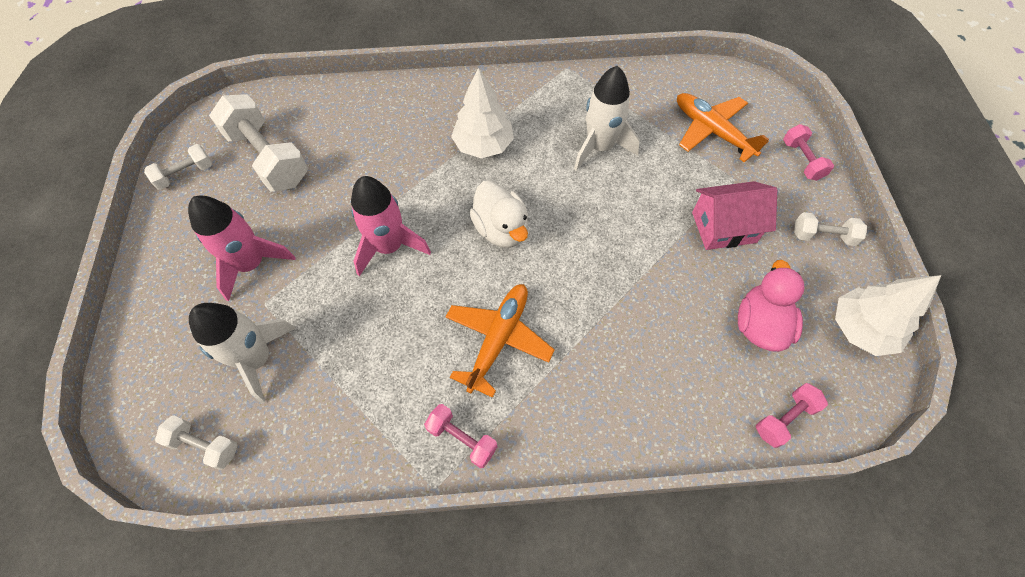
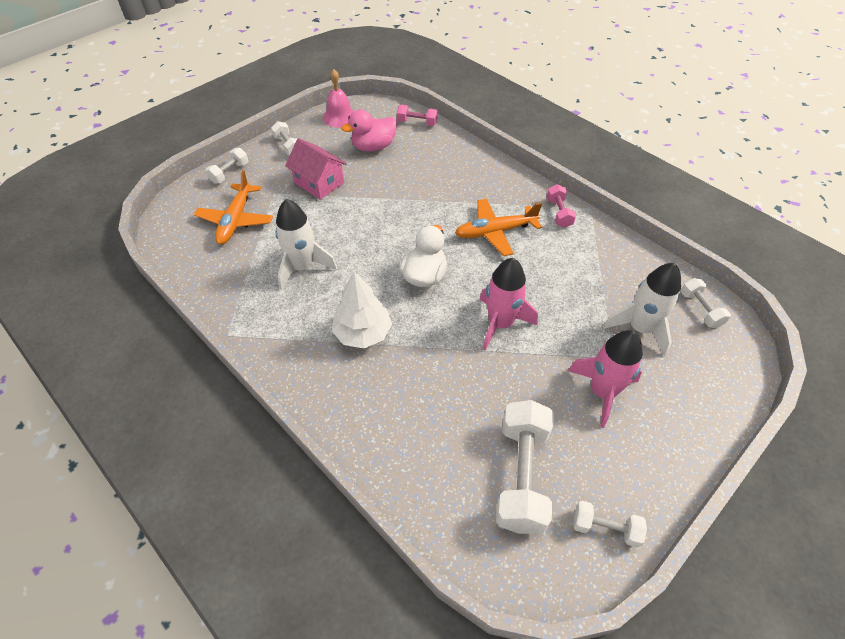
camera: 130 degrees left, 10 degrees down
pink dumbbell [783,124,834,181] -> white dumbbell [205,148,249,184]
white tree [835,275,941,356] -> pink bell [323,69,354,128]

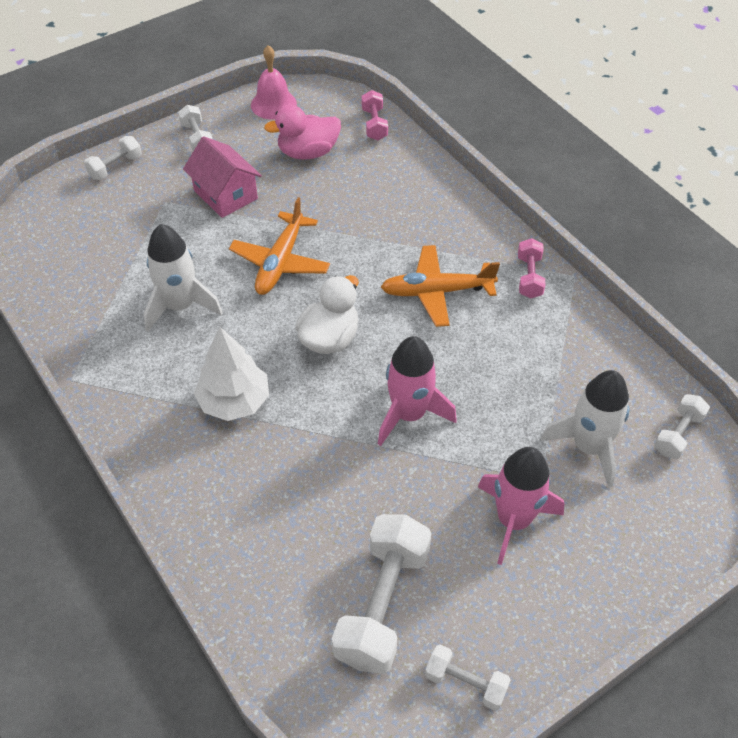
camera: 10 degrees right, 0 degrees up
orange plane [194,170,273,245] -> orange plane moved to [229,197,330,295]
pink dumbbell [397,105,438,126] -> pink dumbbell turned 60 degrees clockwise [362,90,388,141]
white dumbbell [681,278,731,328] -> white dumbbell turned 45 degrees clockwise [654,394,710,459]

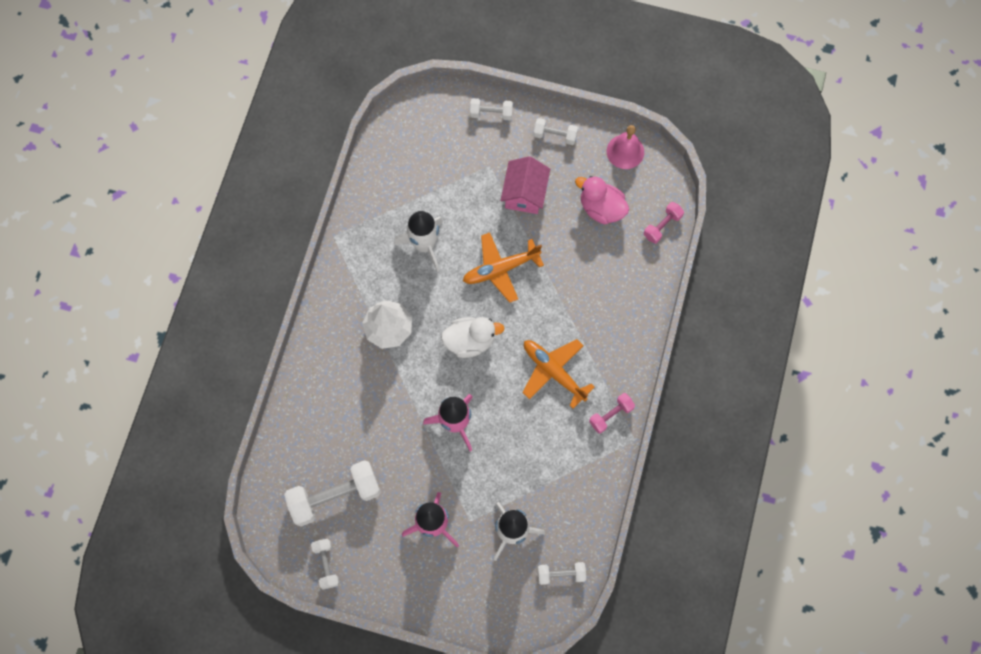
camera: 50 degrees right, 20 degrees up
white dumbbell [178,105,212,151] -> white dumbbell turned 75 degrees clockwise [533,118,578,145]

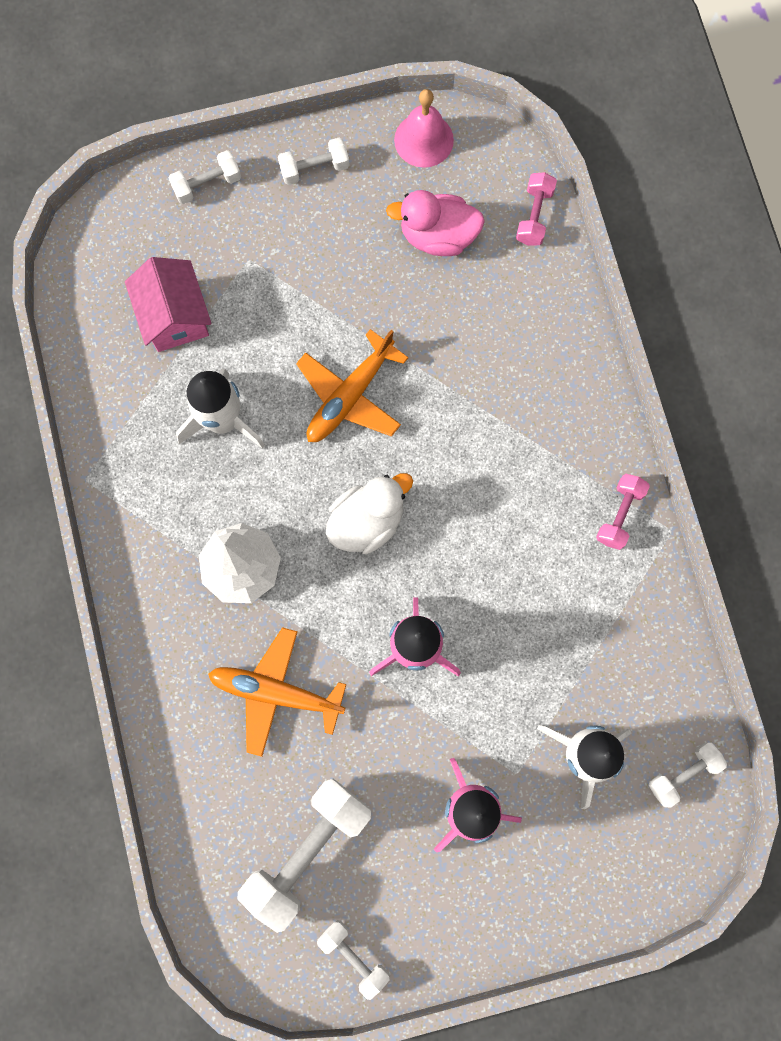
camera: 30 degrees left, 5 degrees up
pink house [500,156,550,214] -> pink house moved to [125,257,212,352]
orange plane [522,339,595,409] -> orange plane moved to [208,627,346,757]

